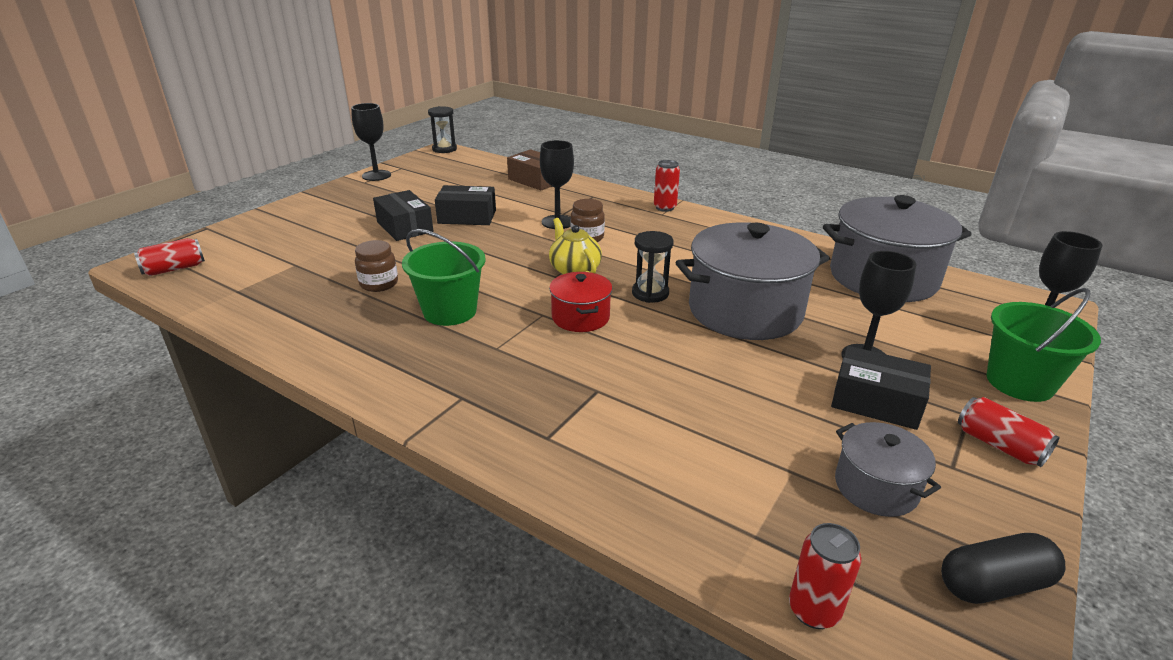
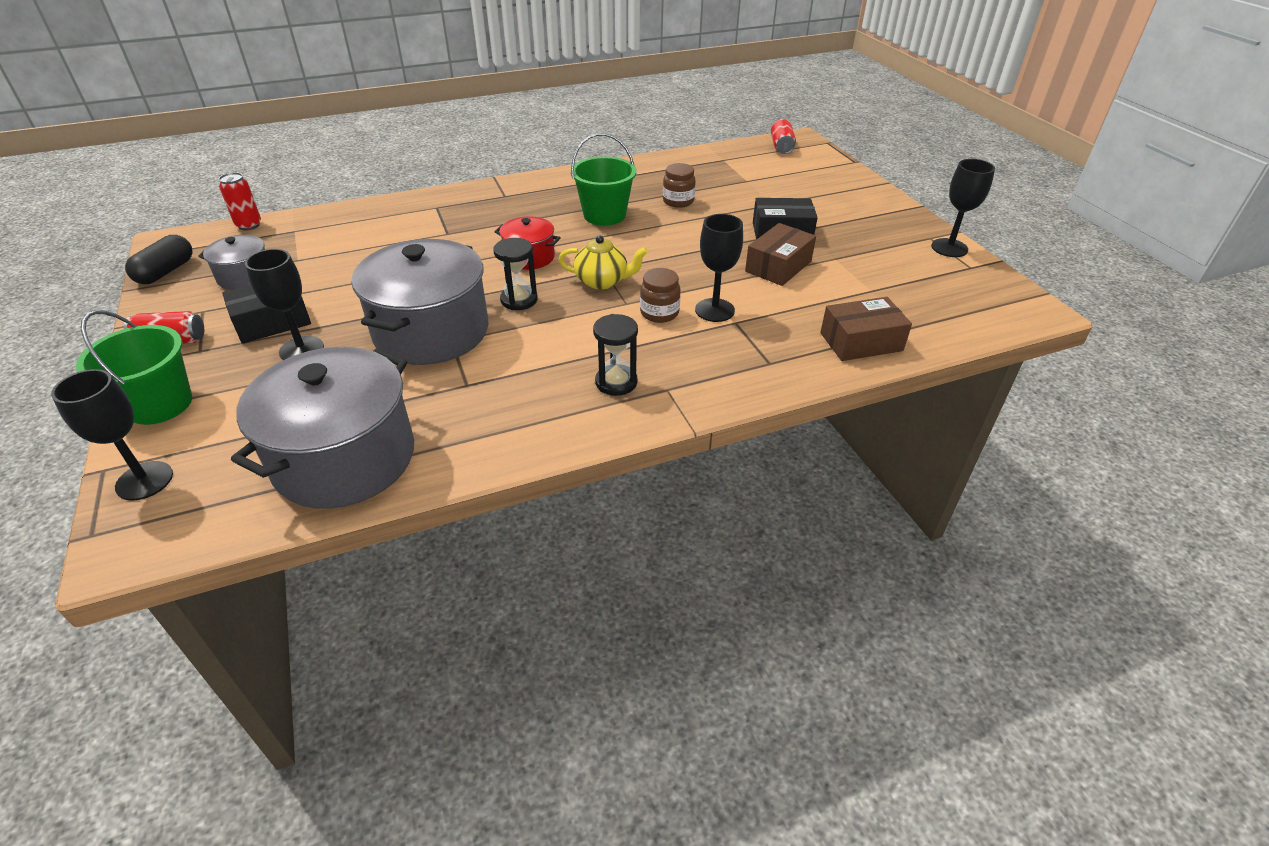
camera: 125 degrees right, 10 degrees up
black hourglass [428,106,457,153] -> black hourglass moved to [593,314,638,396]
black box [435,185,496,225] -> brown box [745,223,816,286]
red can [654,160,680,212] -> none

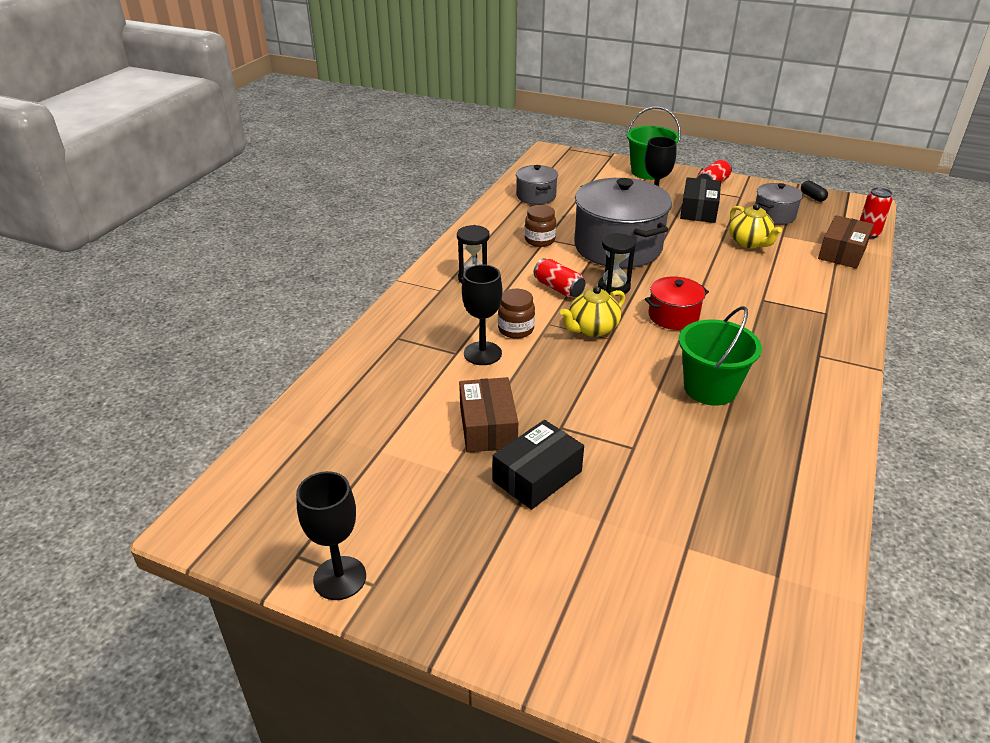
camera: 135 degrees right, 5 degrees down
black goblet [51,369,173,500] -> none
black capsule [125,235,192,284] -> black capsule [801,181,828,202], size x0.60
grey pot [231,347,414,509] -> grey pot [516,165,558,205], size x0.50
brown jar [663,163,696,208] -> brown jar moved to [525,205,556,247]
red can [771,119,796,154] -> red can moved to [534,258,585,298]
brown box [820,297,912,361] -> brown box moved to [818,215,874,268]
none -> yellow teapot [729,204,782,248]

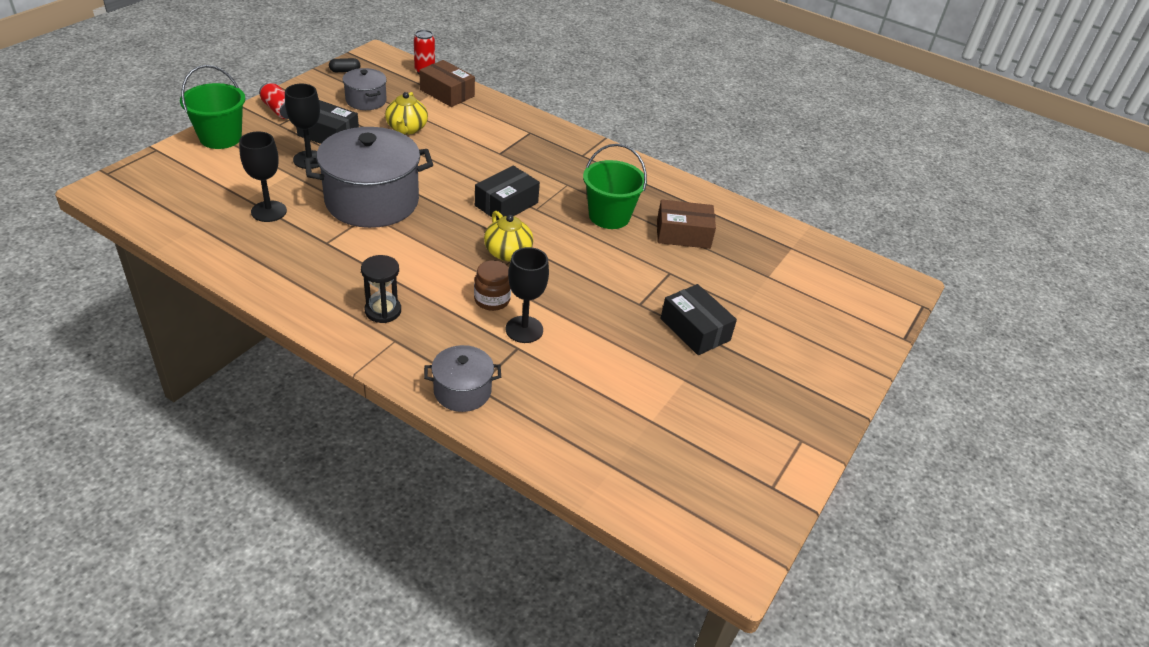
camera: 85 degrees left, 5 degrees up
black goblet [296,471,366,600] -> black goblet moved to [239,131,287,222]
brown box [459,377,518,453] -> brown box moved to [657,200,716,249]
grey pot [516,165,558,205] -> grey pot moved to [424,345,501,412]
brown jar [525,205,556,247] -> none
red can [534,258,585,298] -> none
black hourglass [598,233,636,296] -> none
red pot [645,276,709,330] -> black box [475,166,540,220]
yellow teapot [729,204,782,248] -> yellow teapot turned 105 degrees clockwise [385,92,428,135]

